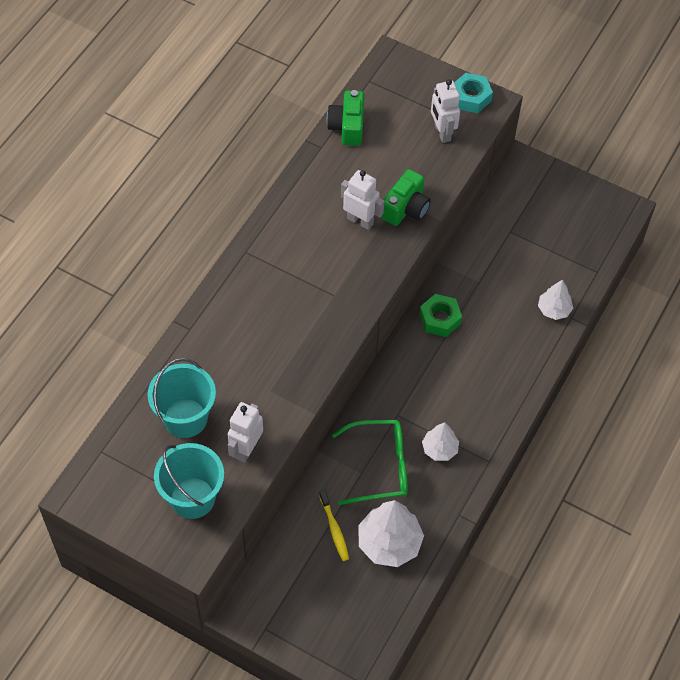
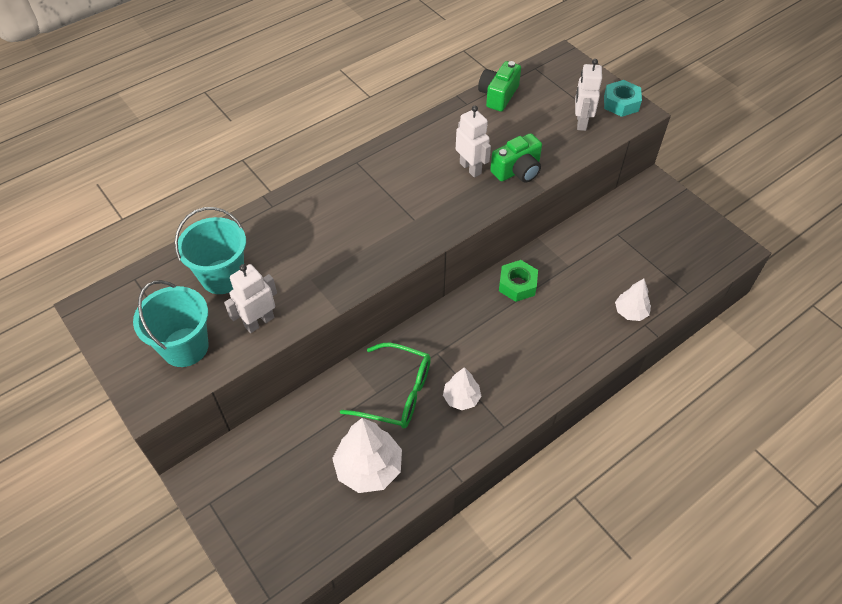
camera: 25 degrees right, 5 degrees down
yellow toothbrush [319,490,349,561] -> none

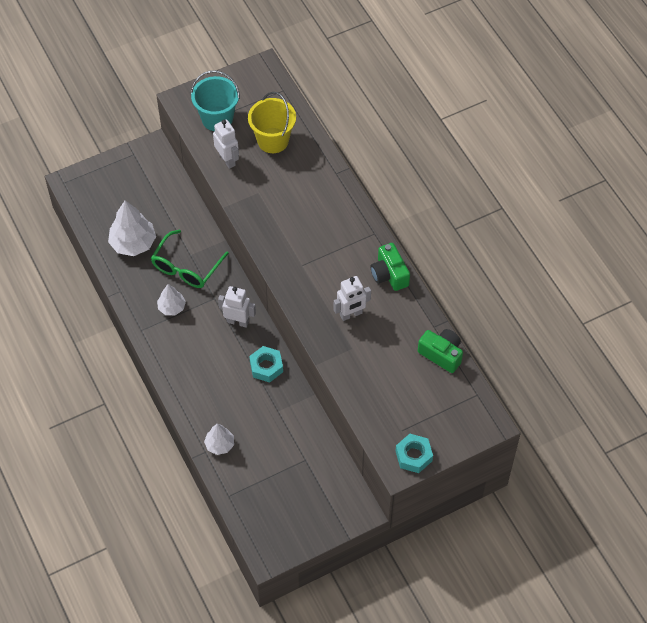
camera: 100 degrees right, 5 degrees up
turquoise bucket [175,207,246,294] -> yellow bucket [248,92,296,153]
green camera [490,133,542,183] -> green camera moved to [371,243,410,291]
green nut [499,260,538,302] -> turquoise nut [249,346,283,383]
white robot [575,59,602,131] -> white robot moved to [218,286,256,328]

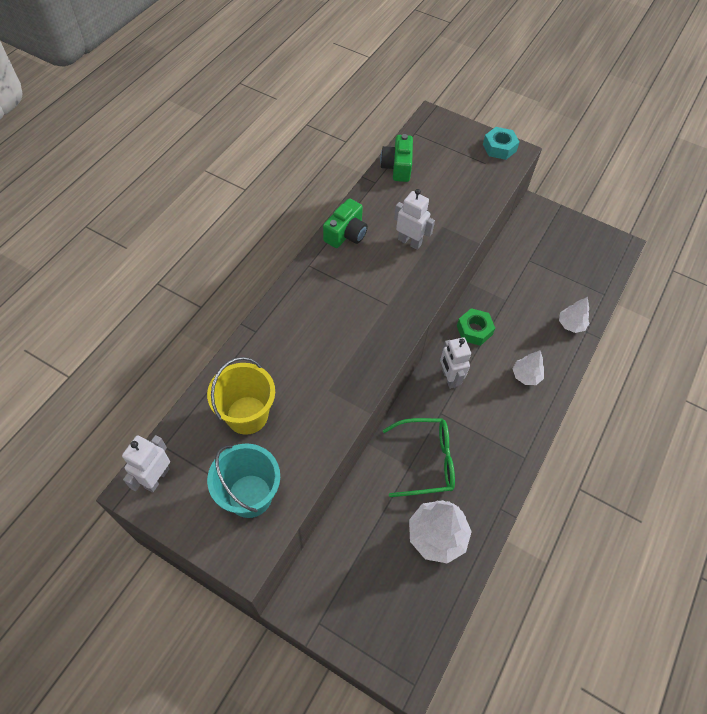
camera: 125 degrees left, 0 degrees up
white tree [157,284,186,315] -> white tree moved to [513,350,544,385]
white robot [213,119,239,169] -> white robot moved to [122,435,170,493]
turquoise nut [249,346,283,383] -> green nut [457,308,495,346]

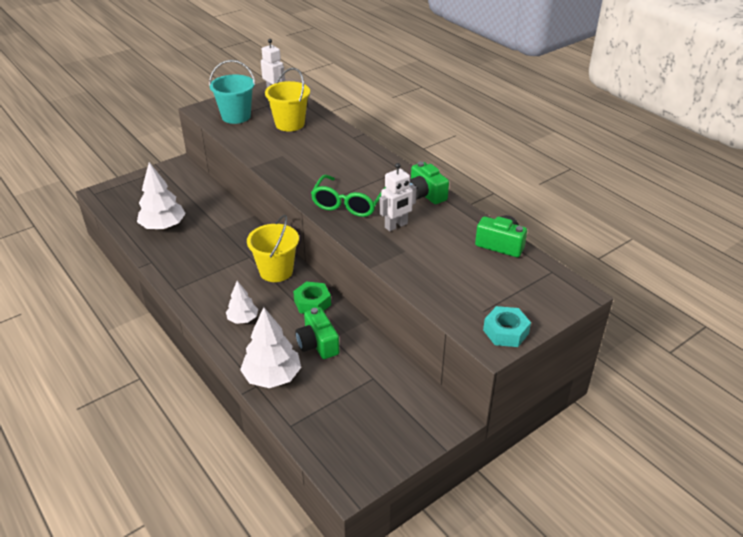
camera: 115 degrees right, 20 degrees down
green glasses [383,418,455,497] -> green glasses moved to [311,175,386,217]
white robot [440,337,471,389] -> yellow bucket [247,215,299,282]
white tree [559,297,590,333] -> white tree [240,307,301,388], size x1.70
none -> green camera [295,307,340,359]

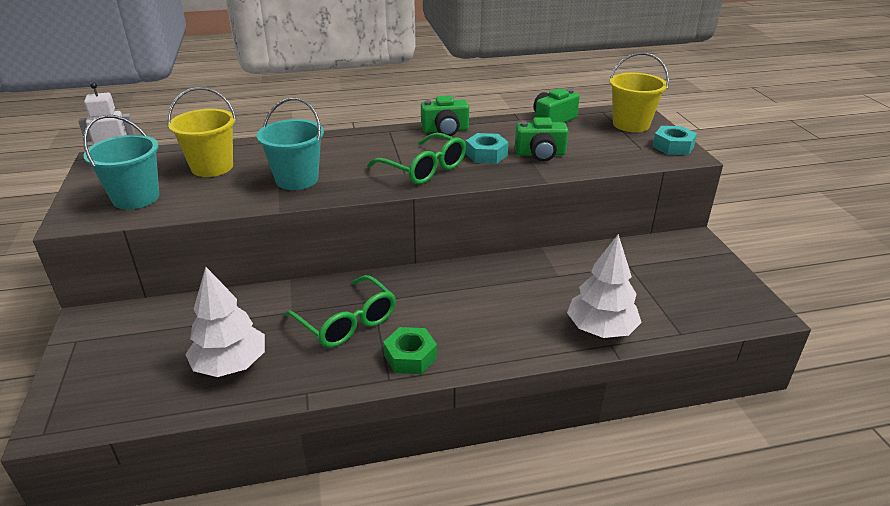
camera: 65 degrees left, 5 degrees down
white tree [226,281,258,324] -> none
yellow bucket [247,215,299,282] -> yellow bucket moved to [609,52,669,132]
green nut [293,281,331,314] -> green nut moved to [383,327,437,374]
green camera [295,307,340,359] -> green camera moved to [515,117,568,162]
white robot [379,163,417,231] -> turquoise nut [466,133,509,164]
none -> turquoise bucket [257,98,324,190]
none -> green glasses [284,275,396,348]

